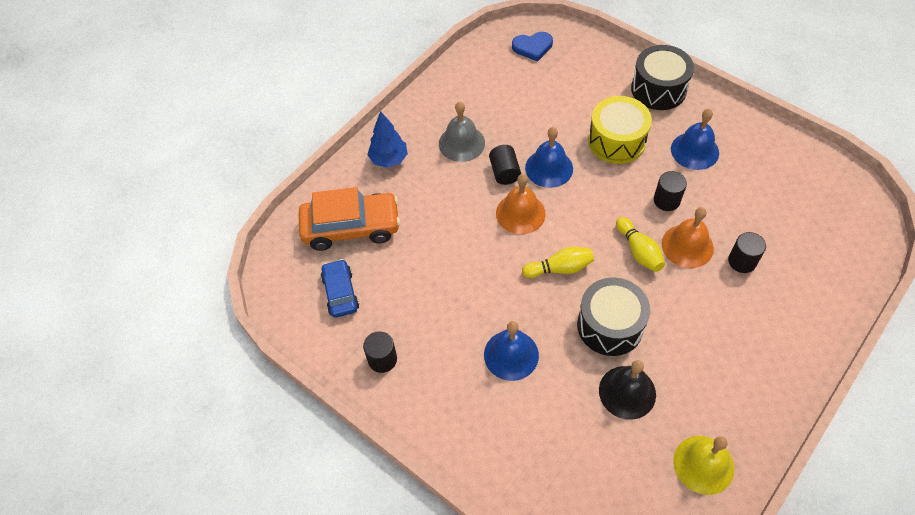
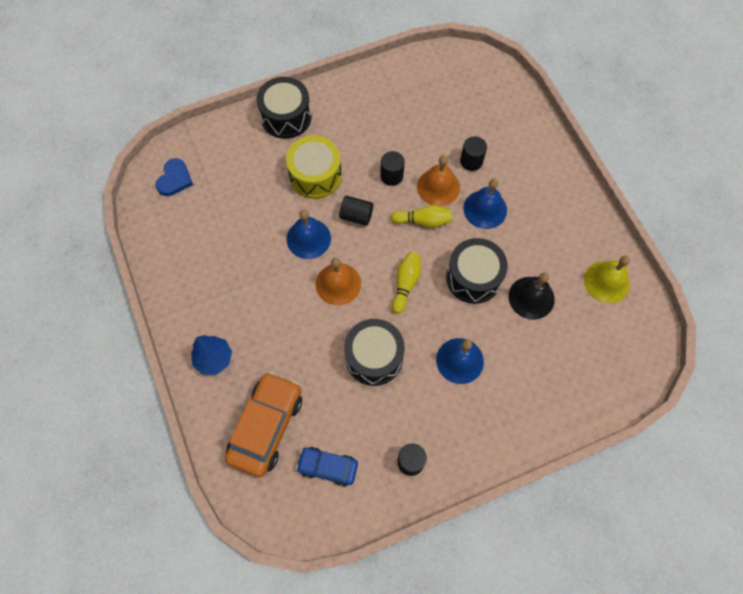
camera: 65 degrees left, 10 degrees up
grey bell [439,102,485,162] -> none
black cylinder [489,145,521,185] -> black cylinder moved to [339,196,373,226]
blue bell [671,109,719,170] -> blue bell moved to [463,179,507,229]
none -> black drum [344,319,405,386]

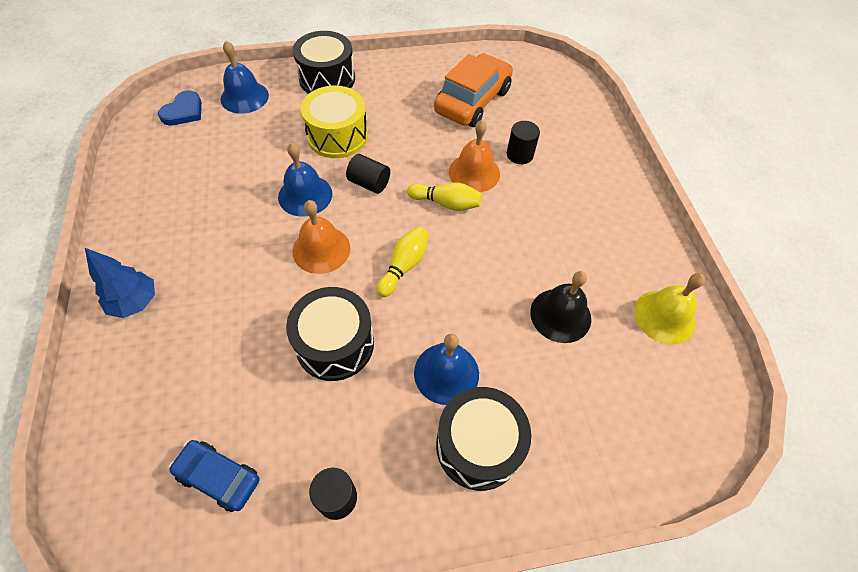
camera: 10 degrees right, 10 degrees down
orange car [225,371,302,477] -> orange car moved to [434,53,513,127]
black cylinder [380,151,405,186] -> none
black drum [446,238,508,304] -> black drum moved to [436,387,531,491]
blue bell [463,179,507,229] -> blue bell moved to [220,41,269,114]

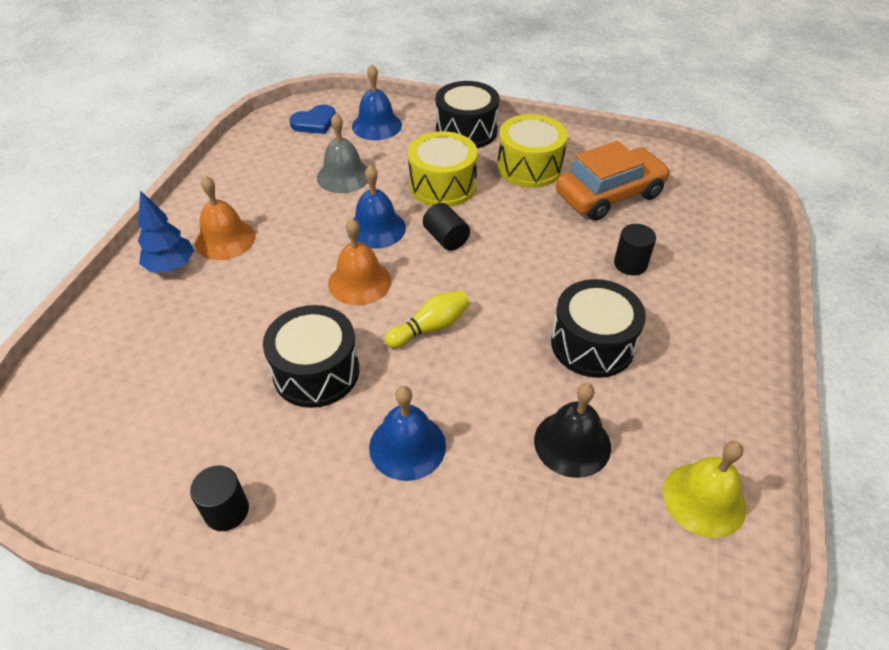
camera: 30 degrees right, 10 degrees down
blue car [169,440,259,512] -> none
yellow bowling pin [407,183,482,211] -> none
black drum [436,387,531,491] -> black drum moved to [551,279,646,378]
orange bell [449,120,500,192] -> orange bell moved to [195,176,256,260]
none -> grey bell [317,113,368,193]
none -> yellow drum [497,114,568,188]

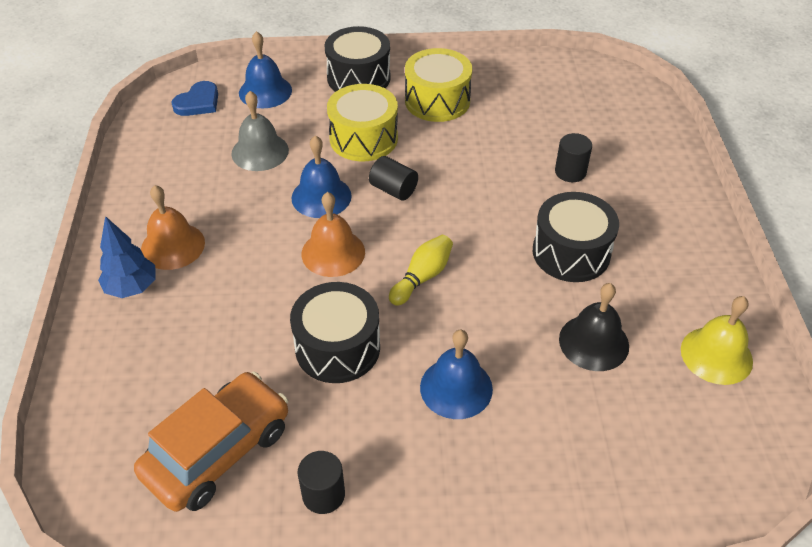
camera: 20 degrees left, 0 degrees up
orange car [556,141,671,221] -> orange car moved to [134,371,288,512]

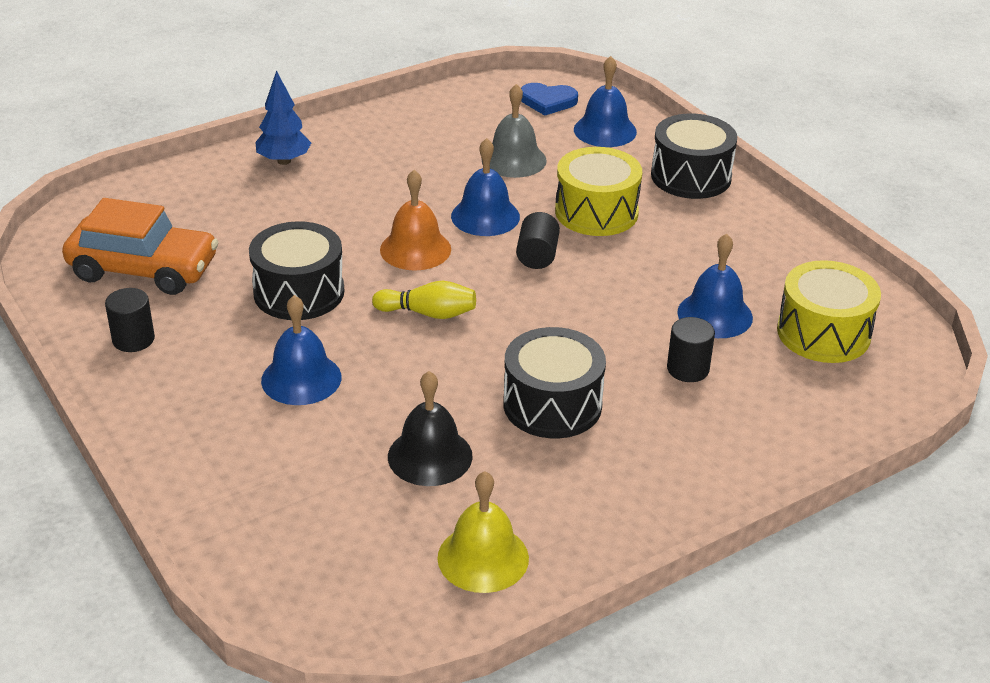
camera: 60 degrees right, 10 degrees down
orange bell [141,185,205,270] -> none
yellow drum [405,48,472,122] -> yellow drum moved to [777,260,881,363]
none -> blue bell [677,233,753,338]

